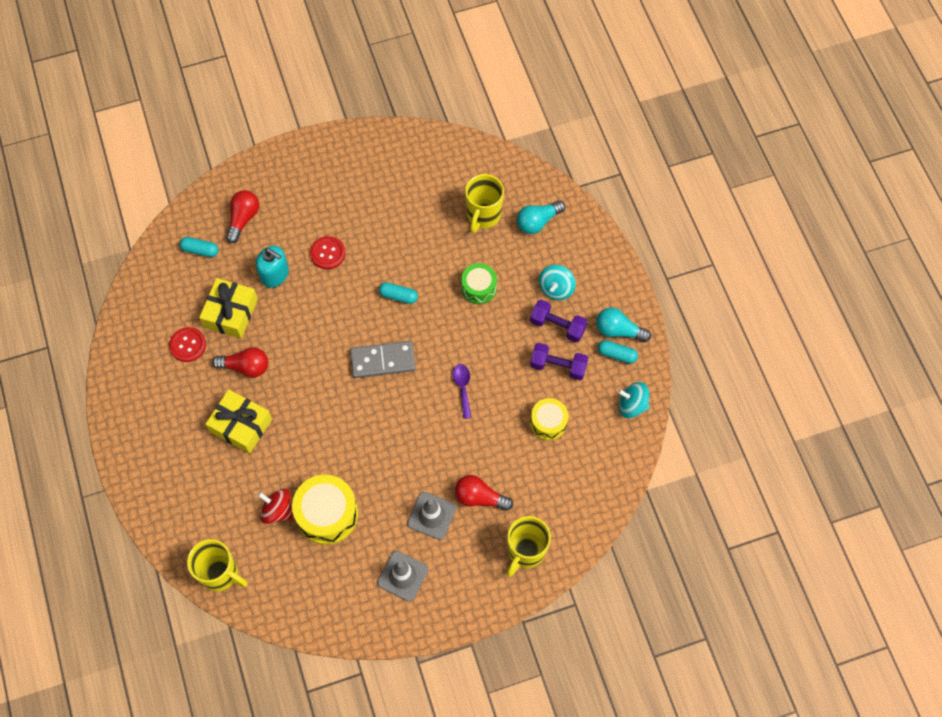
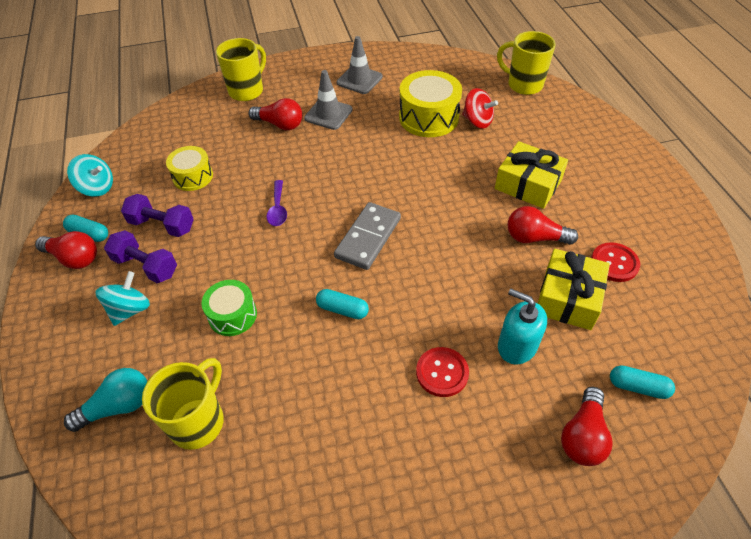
camera: 175 degrees left, 15 degrees down
grey domino [350,341,415,378] -> grey domino turned 60 degrees counterclockwise [334,202,401,270]
turquoise light bulb [596,307,651,342] -> red light bulb [35,231,97,269]

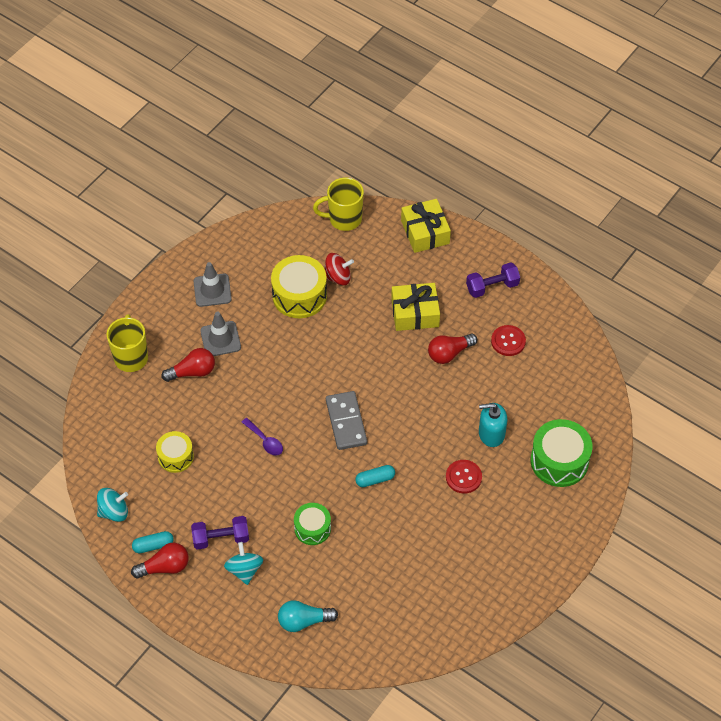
camera: 40 degrees left, 5 degrees up
turquoise light bulb [64,368,147,432] -> turquoise light bulb turned 120 degrees counterclockwise [278,600,338,632]
purple dumbbell [121,194,194,237] -> purple dumbbell moved to [466,262,520,298]
yellow mug [142,358,224,450] -> none
yellow gift [538,249,610,330] -> yellow gift moved to [401,199,451,253]
red light bulb [561,387,613,466] -> green drum [531,419,593,487]
turquoise capsule [610,365,675,399] -> none

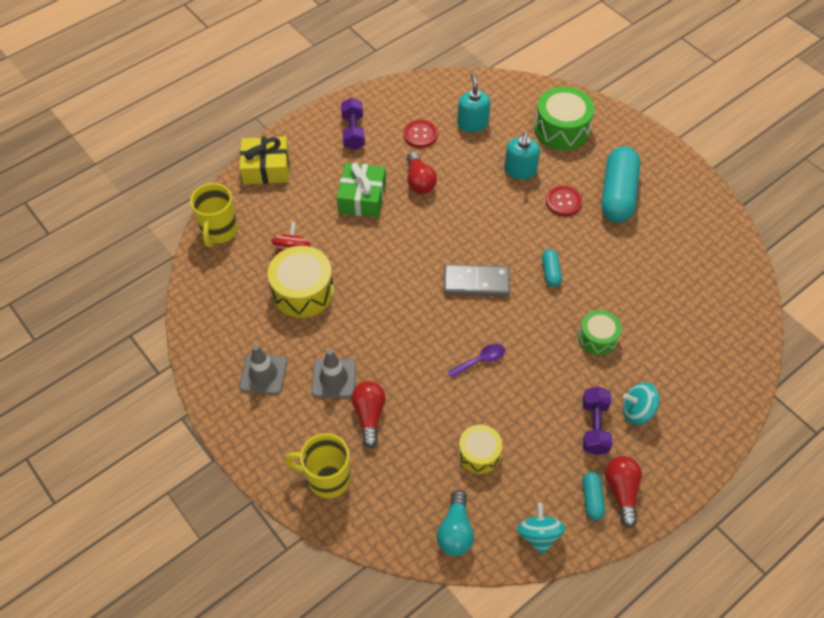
camera: 75 degrees left, 0 degrees up
turquoise light bulb [278,600,338,632] -> turquoise light bulb moved to [437,490,474,556]
yellow gift [391,283,440,331] -> green gift [337,163,386,218]
none -> turquoise soap dispenser [457,73,491,132]
none -> turquoise capsule [602,147,640,222]

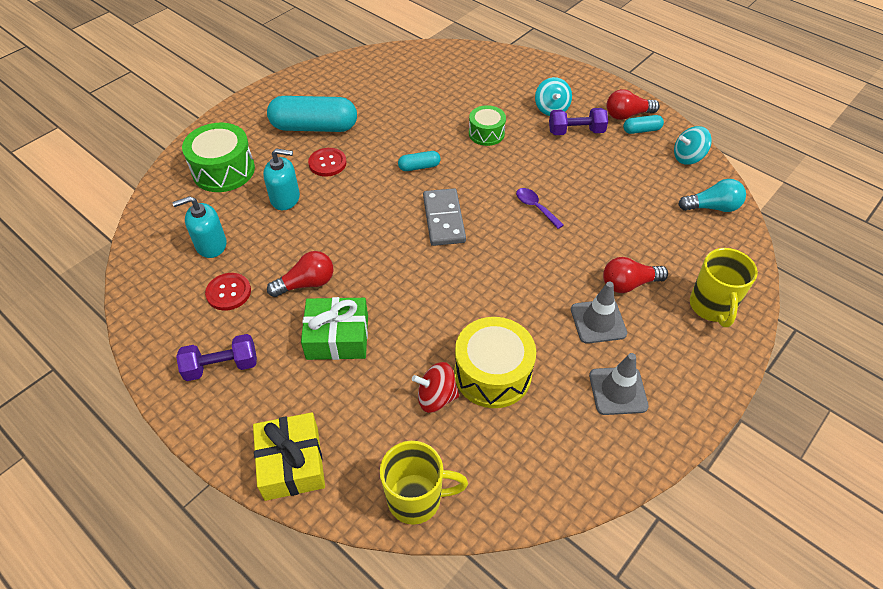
camera: 100 degrees left, 5 degrees down
yellow drum [458,425,502,474] -> none

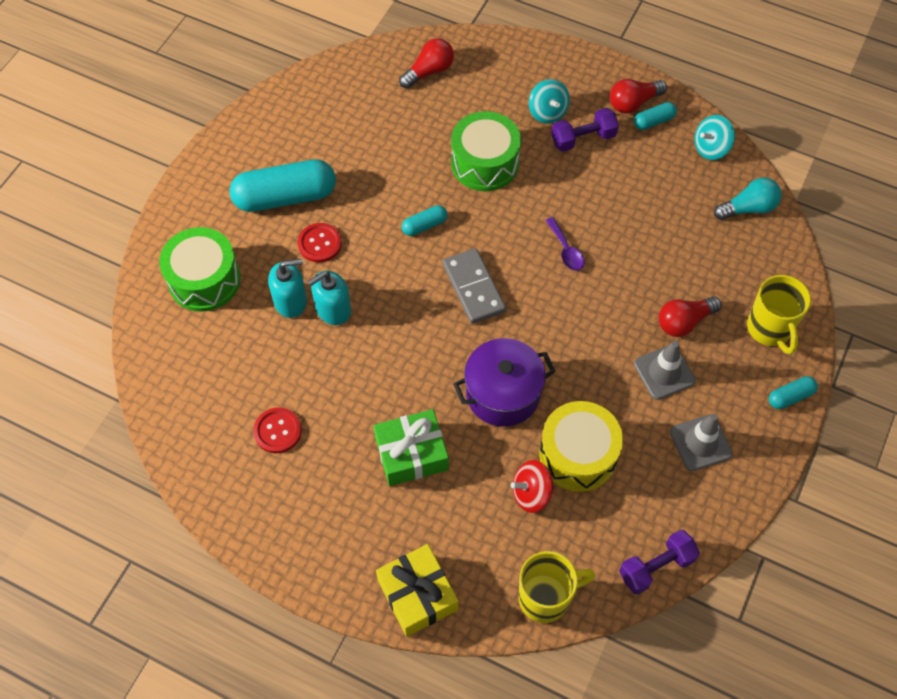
camera: 15 degrees left, 10 degrees up
turquoise soap dispenser [172,196,227,258] -> turquoise soap dispenser moved to [308,271,351,325]
purple dumbbell [176,334,257,381] -> purple dumbbell moved to [619,530,700,594]
red light bulb [267,251,333,297] -> red light bulb moved to [399,38,454,89]
green drum [469,105,506,146] -> green drum [451,111,521,191], size x1.63
purple spoon [516,188,564,229] -> purple spoon turned 150 degrees counterclockwise [545,217,585,271]
none -> purple pot [453,338,556,427]
none -> turquoise capsule [769,376,818,409]

